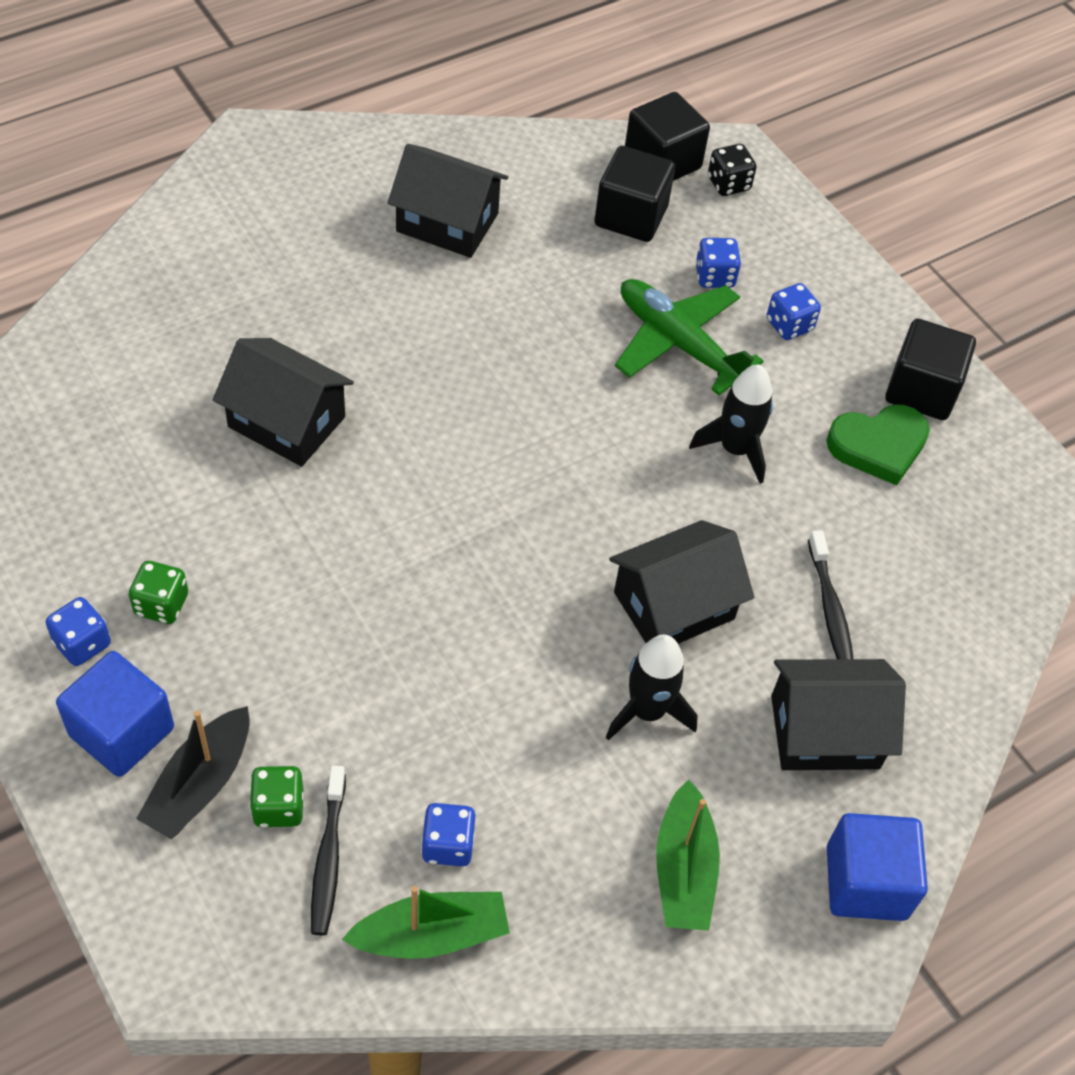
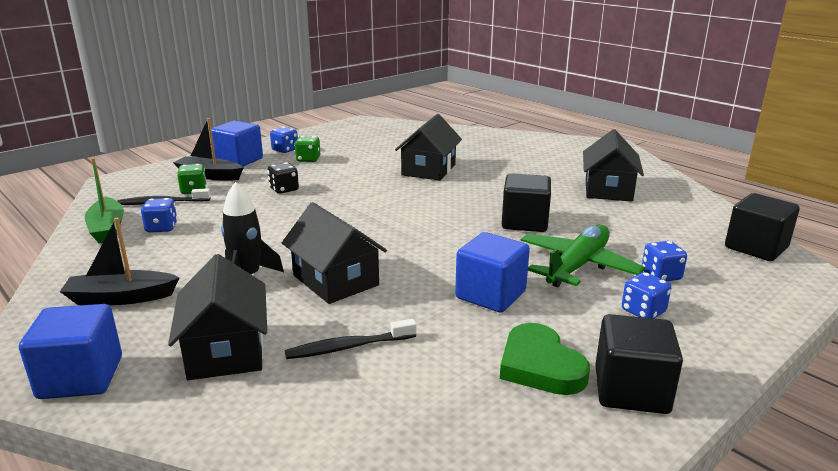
camera: 85 degrees right, 30 degrees down
black cube [595,146,675,242] -> black cube moved to [502,173,551,232]
green boat [656,780,720,931] -> black boat [60,218,180,305]
black rocket [689,365,773,484] -> blue cube [455,232,530,312]
black dice [708,144,757,196] -> black dice moved to [268,162,299,194]

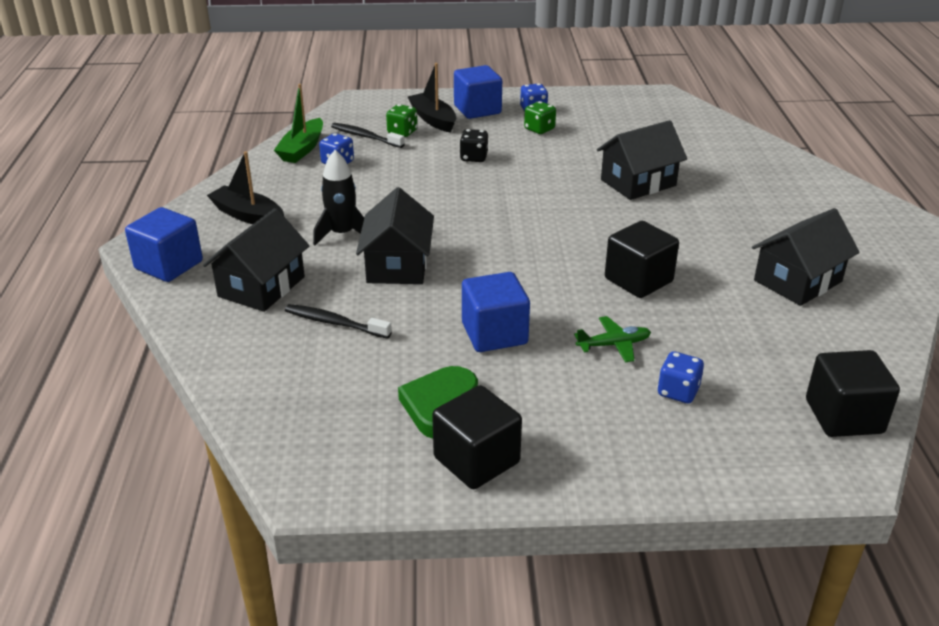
camera: 40 degrees right, 10 degrees up
green plane [520,225,645,287] -> green plane [574,316,651,363], size x0.53
blue dice [622,272,671,318] -> none

